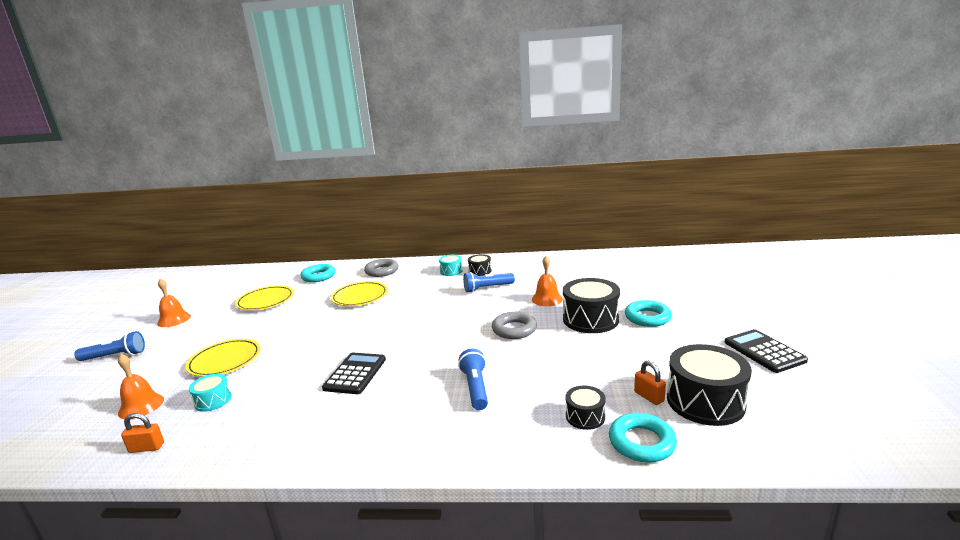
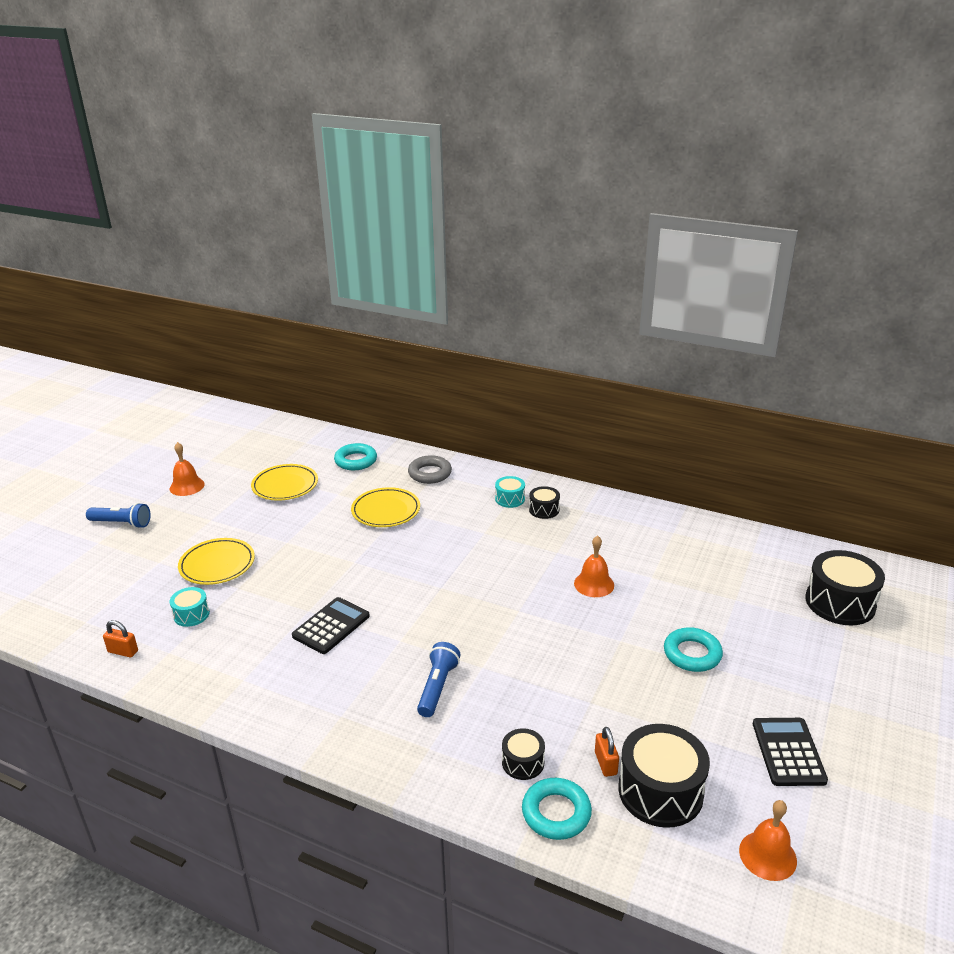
camera: 20 degrees right, 10 degrees up
orange bell [118,354,164,419] -> orange bell moved to [739,800,797,881]
blue flashlight [463,272,515,292] -> none
grey ring [492,312,537,339] -> none
black drum [563,278,620,333] -> black drum moved to [805,550,885,625]

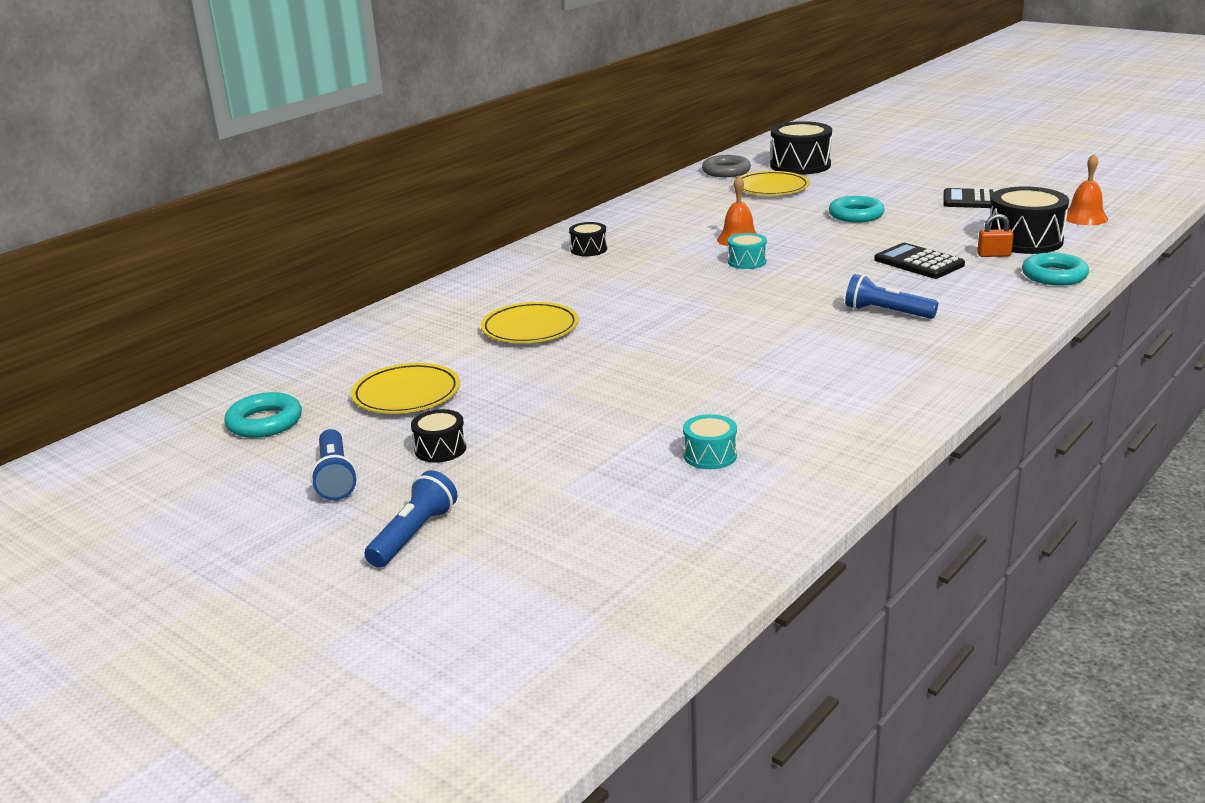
camera: 75 degrees left, 5 degrees down
orange padlock [103,620,138,657] -> none
orange bell [170,442,205,496] -> blue flashlight [310,429,358,500]
yellow plate [178,538,255,585] -> yellow plate moved to [733,171,810,195]
black calculator [292,597,370,654] -> black calculator moved to [874,243,965,279]
turquoise ring [334,443,377,470] -> turquoise ring moved to [224,392,302,438]
grey ring [408,455,452,484] -> grey ring moved to [702,155,751,177]
turquoise drum [495,476,525,508] -> turquoise drum moved to [728,233,767,269]
black drum [502,728,545,780] -> black drum moved to [411,409,467,463]

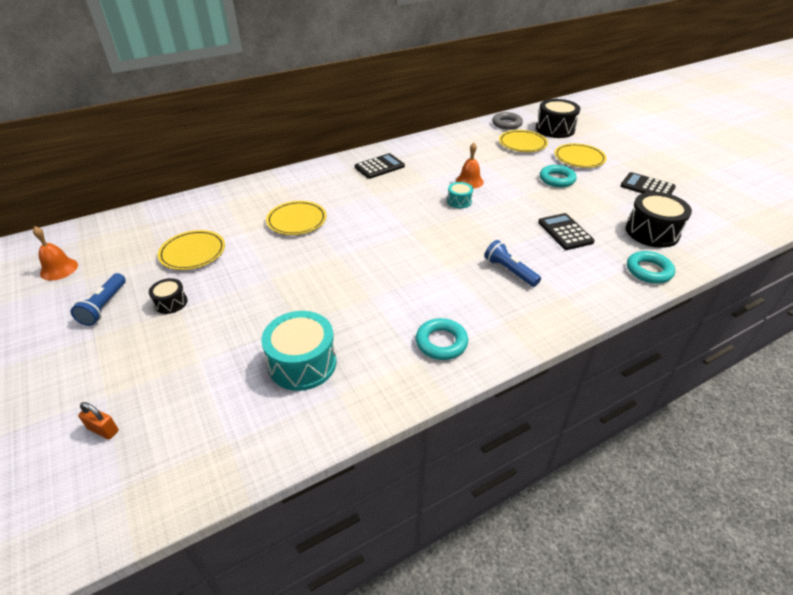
camera: 20 degrees right, 15 degrees up
turquoise ring [224,392,302,438] -> turquoise ring moved to [416,318,468,360]
blue flashlight [364,470,458,568] -> none
black drum [569,222,607,256] -> black calculator [355,153,405,179]
turquoise drum [683,414,737,469] -> turquoise drum [261,311,336,391], size x1.91
orange padlock [977,214,1014,257] -> orange padlock moved to [78,402,119,439]
orange bell [1066,154,1108,225] -> orange bell moved to [33,226,78,280]
none -> yellow plate [554,143,607,168]

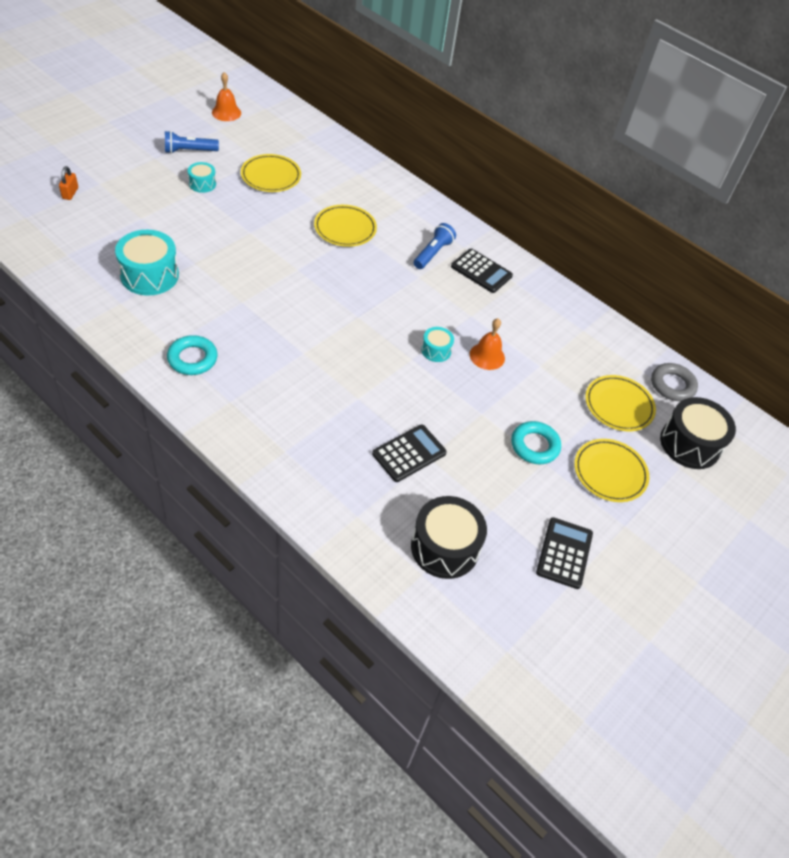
camera: 65 degrees right, 10 degrees up
black drum [149,278,187,314] -> turquoise drum [188,162,216,193]
blue flashlight [484,240,541,287] -> blue flashlight moved to [414,223,456,269]
turquoise ring [627,251,675,284] -> none

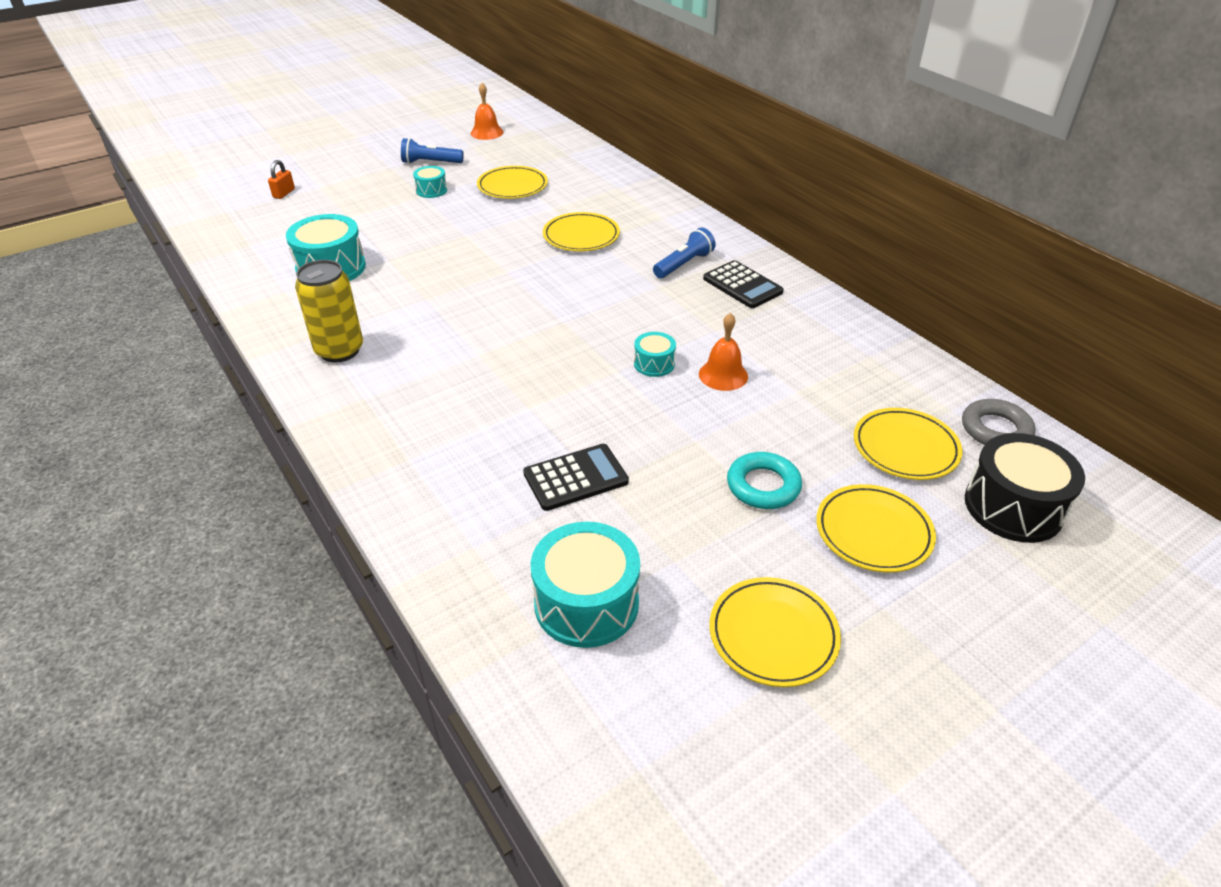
camera: 20 degrees right, 10 degrees down
turquoise ring [167,335,218,375] -> yellow can [295,260,363,362]
black drum [411,496,487,579] -> turquoise drum [531,522,640,648]
black calculator [536,517,593,589] -> yellow plate [710,577,841,687]

